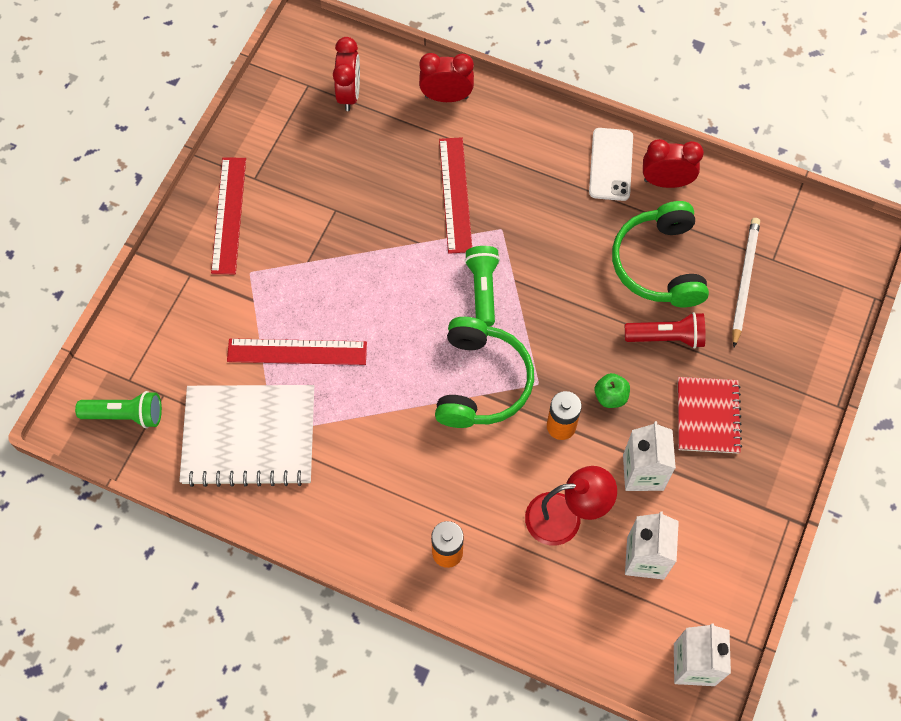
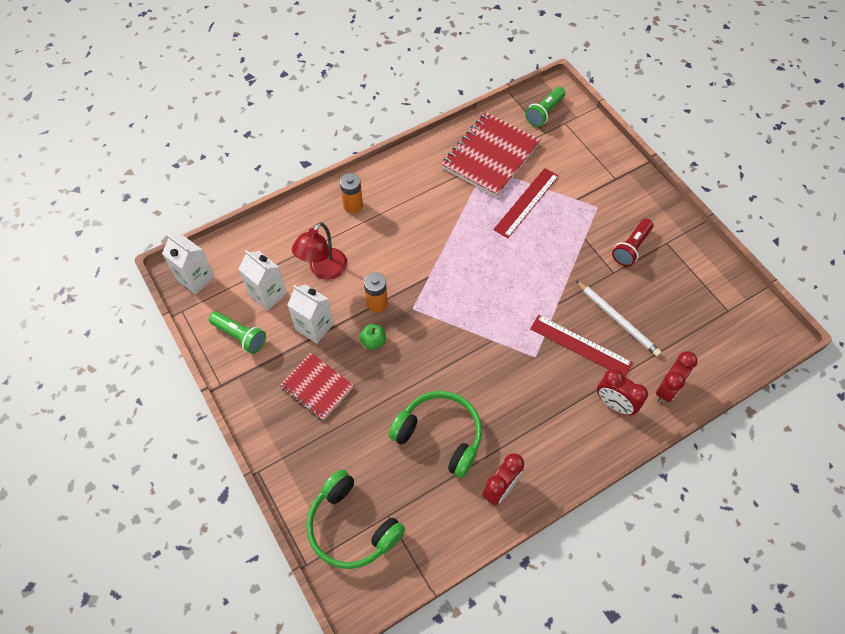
camera: 125 degrees right, 5 degrees down
white notebook [179,385,314,487] -> red notebook [441,112,541,197]
red ruler [211,157,246,274] -> none
red clock [333,37,360,111] -> red clock moved to [597,369,648,415]
green headphones [435,317,534,428] -> green headphones moved to [306,469,405,569]
green flashlight [465,246,500,326] -> green flashlight moved to [209,311,266,354]
white phone [589,128,633,201] -> none
red flashlight [625,312,705,349] -> red flashlight moved to [612,218,653,266]
white pencil [732,218,760,347] -> white pencil moved to [576,281,661,356]

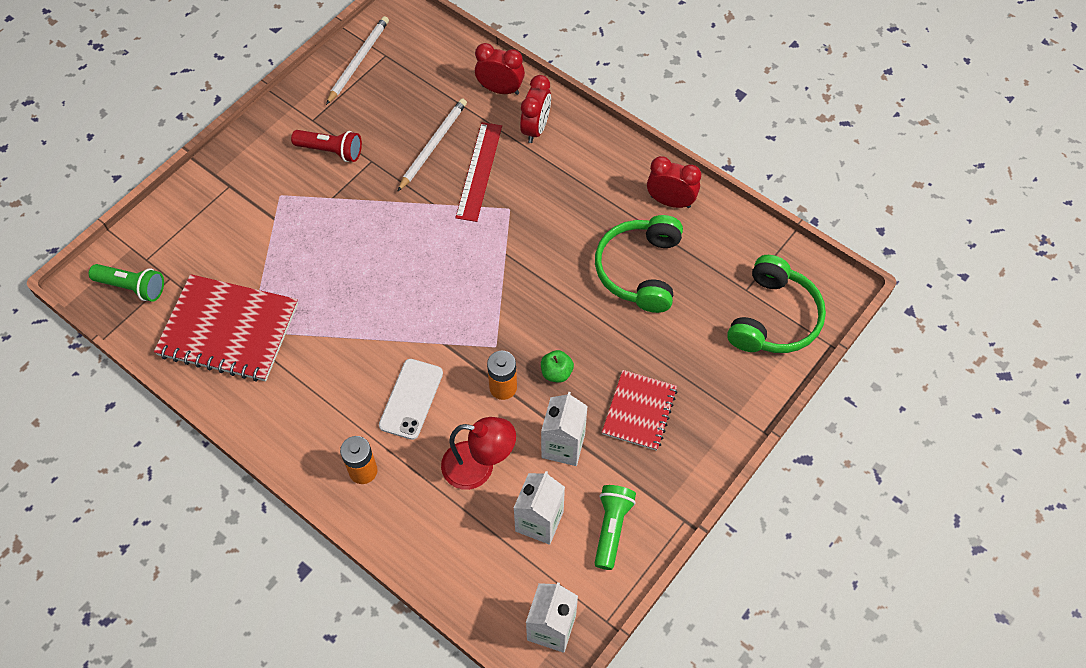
camera: 110 degrees left, 0 degrees up
red ruler [493,168,559,238] -> none
none -> white pencil [326,16,389,105]
none -> white phone [379,359,443,440]

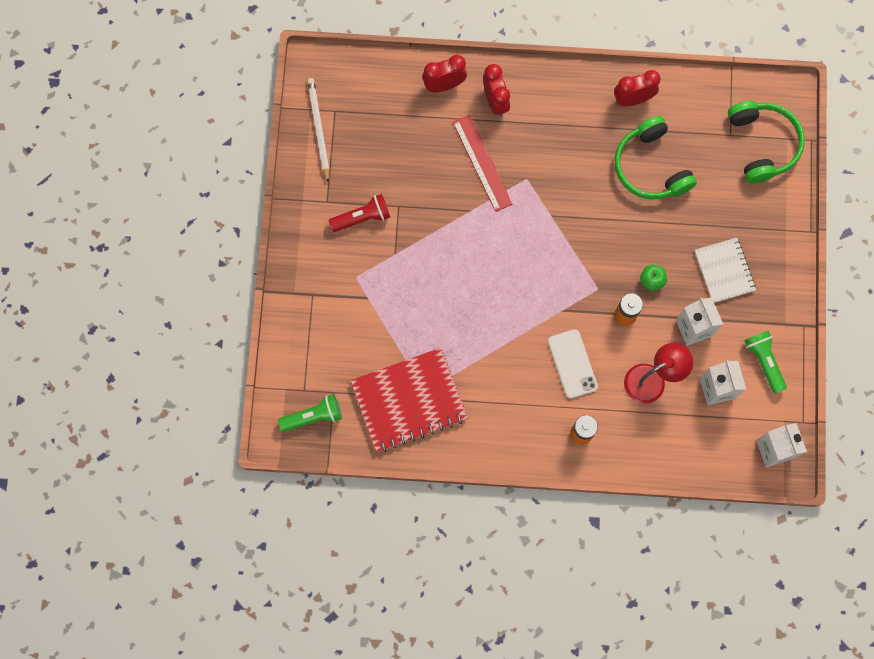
camera: 35 degrees left, 15 degrees up
white pencil [397,98,467,192] -> none
red notebook [602,370,677,451] -> white notebook [694,238,756,303]

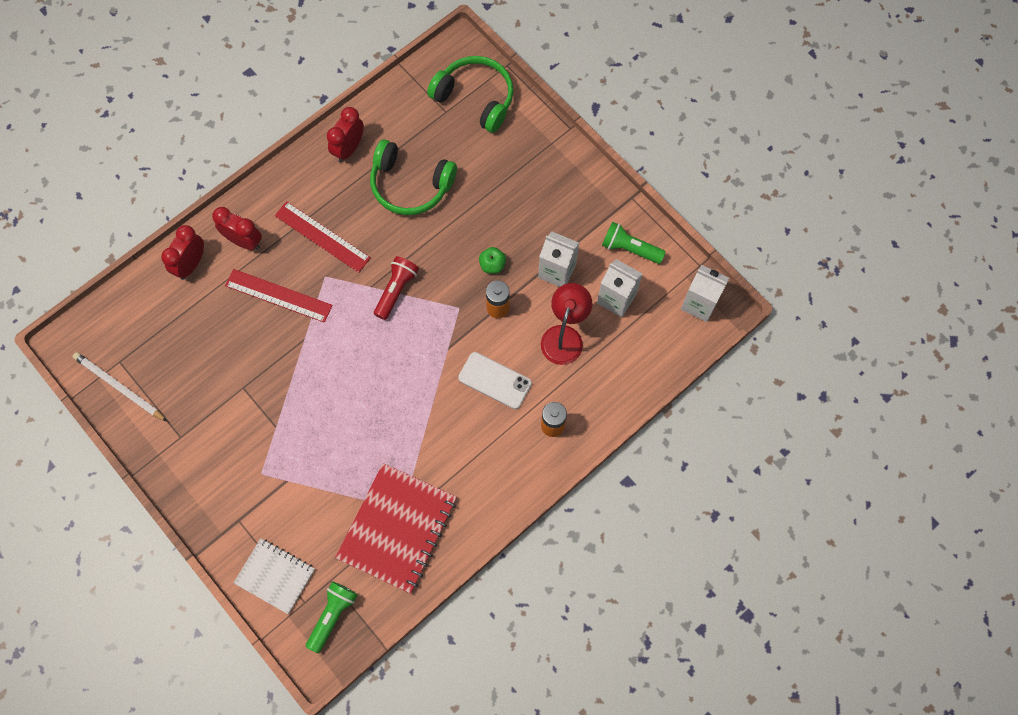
camera: 45 degrees left, 5 degrees down
red flashlight [329,194,390,232] -> red flashlight moved to [374,256,419,320]
white notebook [694,238,756,303] -> white notebook moved to [234,538,315,614]
none -> red ruler [275,201,371,273]

